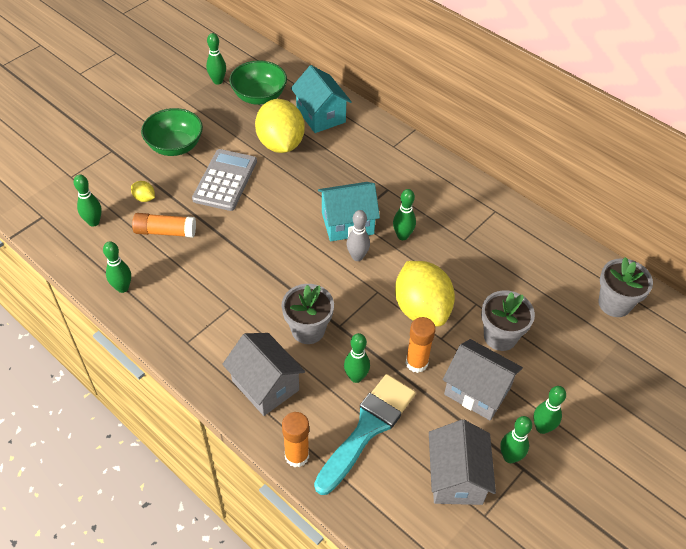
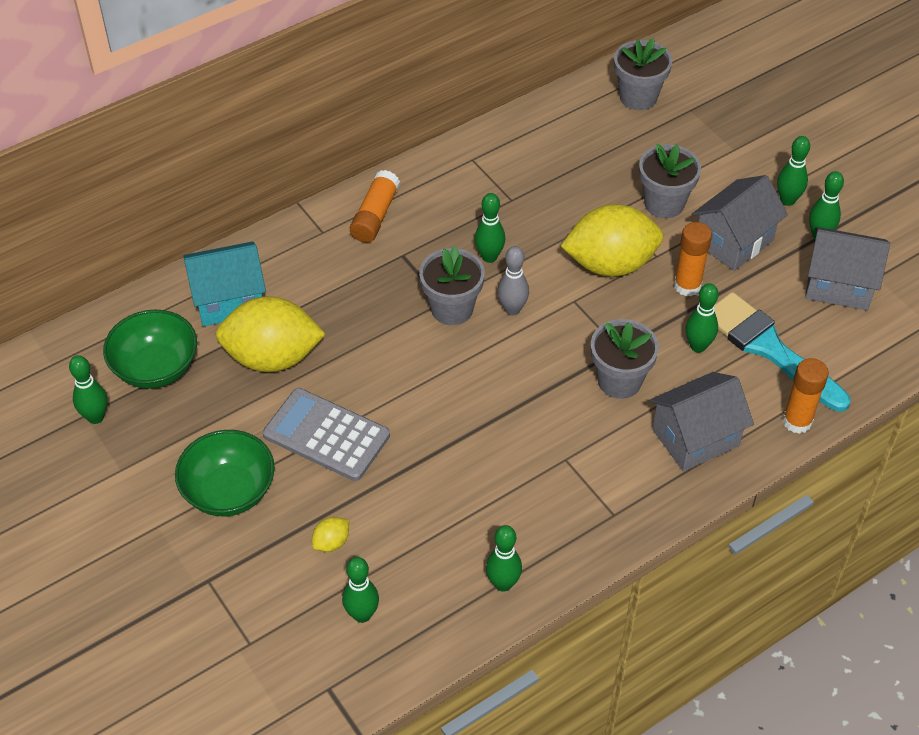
camera: 75 degrees left, 0 degrees up
orange glue stick [132,213,196,238] -> orange glue stick moved to [350,170,400,243]
turquoise house [318,182,380,241] -> grey flower pot [419,246,485,325]

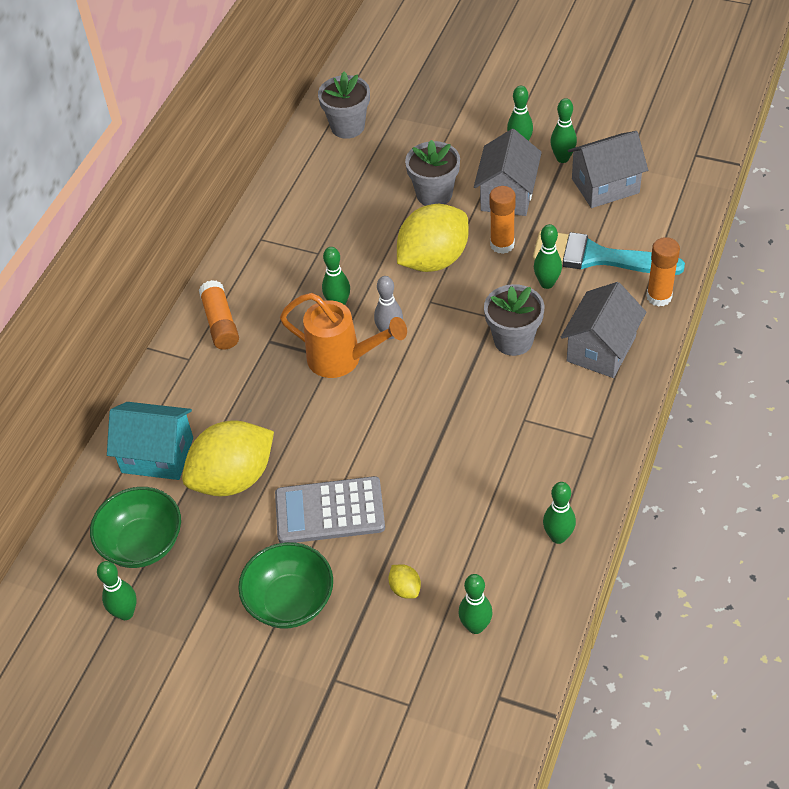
camera: 30 degrees left, 0 degrees up
turquoise house [183,242,266,326] -> turquoise house turned 60 degrees clockwise [107,402,193,480]
yellow lemon [312,517,349,552] -> yellow lemon turned 45 degrees counterclockwise [388,564,421,599]
grey flower pot [419,246,485,325] -> orange watering can [280,293,407,378]

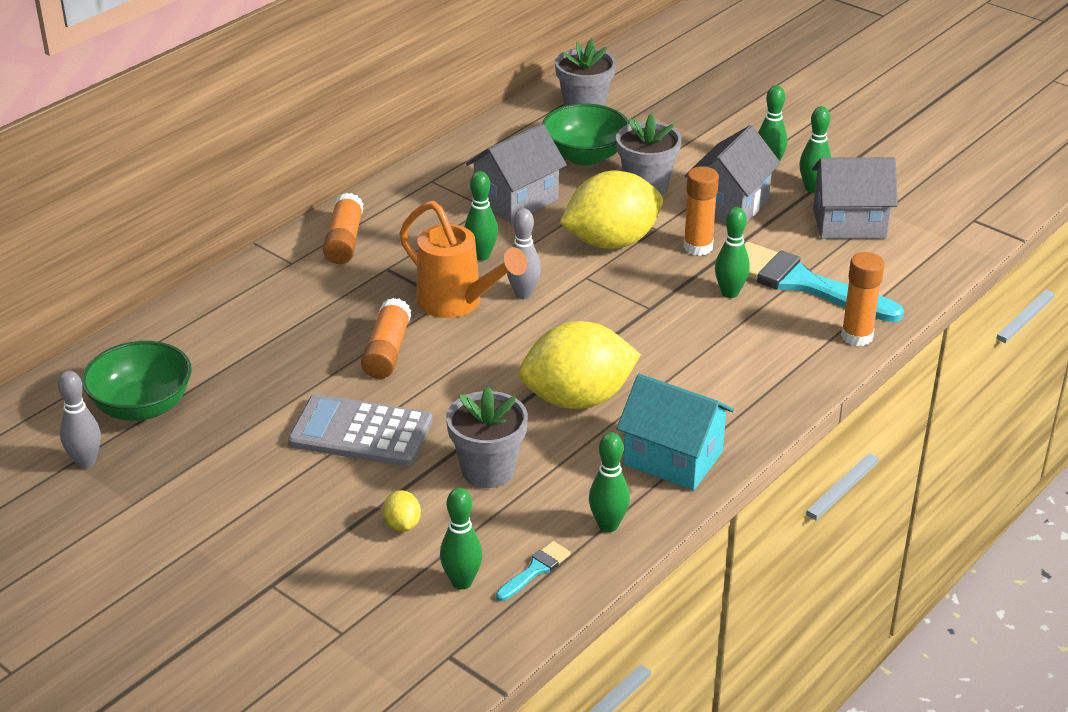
camera: 15 degrees right, 15 degrees down
green bowling pin [97,561,137,620] -> grey bowling pin [58,371,101,468]
turquoise house [107,402,193,480] -> turquoise house moved to [617,374,734,491]
yellow lemon [182,420,274,496] -> yellow lemon moved to [518,321,641,409]
green bowl [238,542,333,628] -> green bowl moved to [542,103,630,165]
grey flower pot [484,284,545,356] -> grey flower pot moved to [446,386,528,488]
grey house [561,282,646,378] -> grey house moved to [466,123,567,223]
none -> orange glue stick [361,298,411,379]
none -> turquoise brush [496,541,571,601]

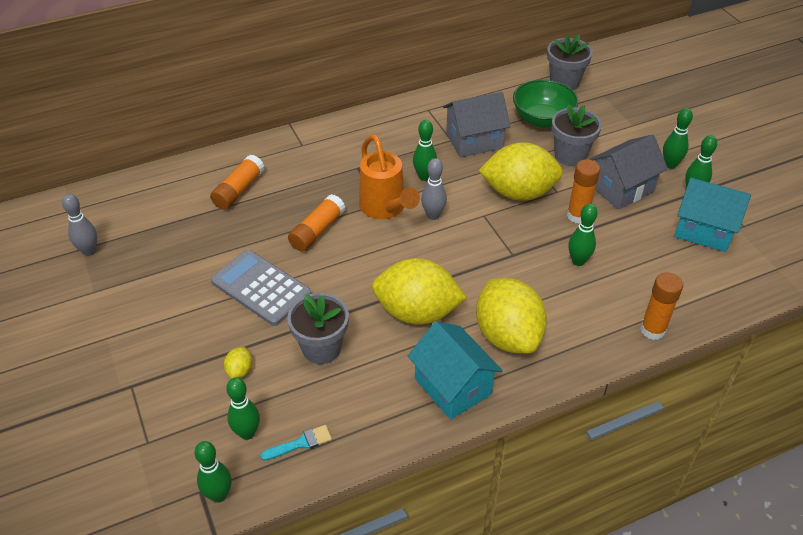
camera: 25 degrees right, 10 degrees up
green bowl [82,341,192,421] -> none
orange glue stick [323,193,363,264] -> orange glue stick moved to [210,155,265,210]
green bowling pin [589,432,630,532] -> green bowling pin moved to [194,441,232,503]
turquoise brush [744,242,904,322] -> none
grey house [812,157,898,239] -> turquoise house [674,178,751,252]
none -> yellow lemon [476,278,547,354]

